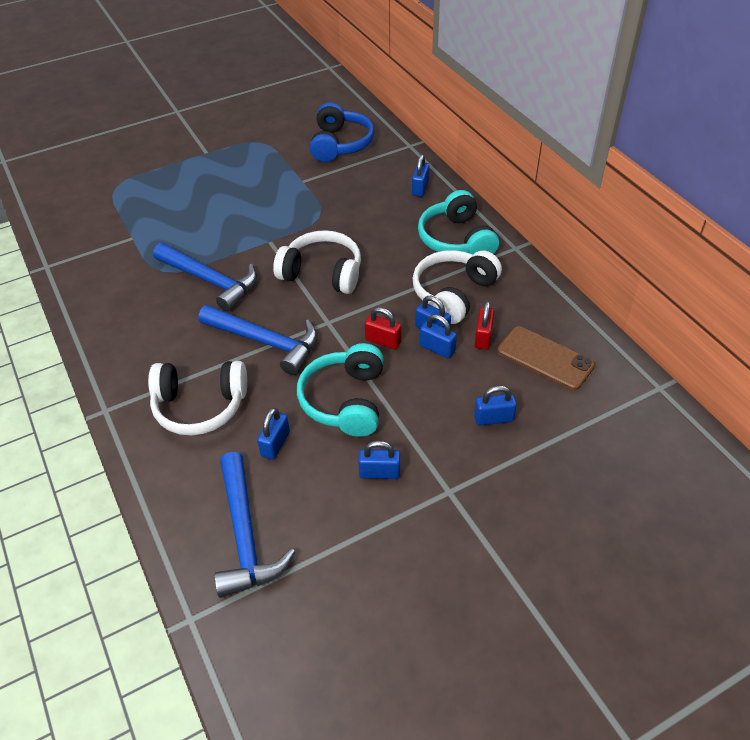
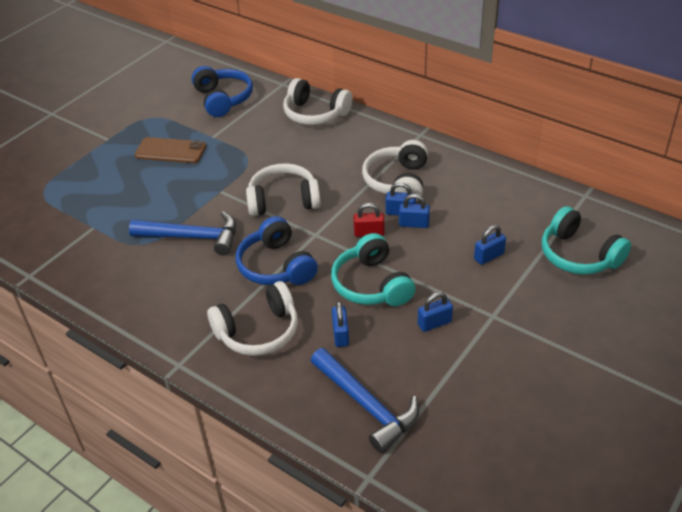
camera: 25 degrees left, 5 degrees down
blue hammer [198,305,318,375] -> blue headphones [236,216,318,285]
blue padlock [412,154,429,197] -> white headphones [283,78,352,125]
turquoise headphones [418,190,499,254] -> turquoise headphones moved to [542,206,631,275]
red padlock [475,301,495,350] -> none
brown phone [498,326,595,390] -> brown phone moved to [135,137,206,163]

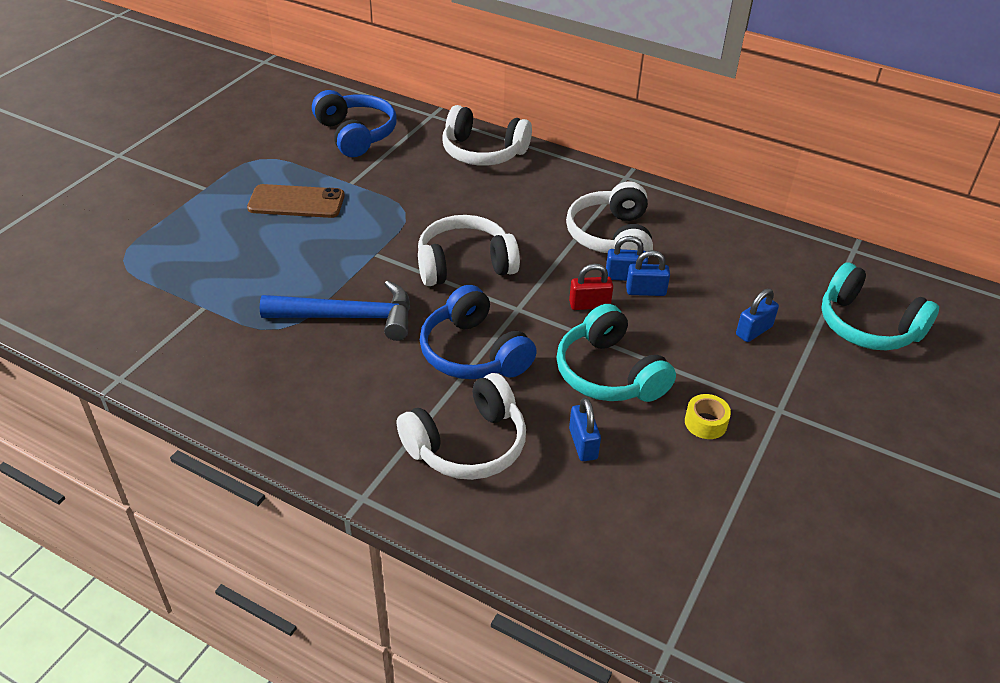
camera: 10 degrees left, 0 degrees up
blue hammer [311,348,419,453] -> none
blue padlock [418,292,453,332] -> yellow tape [685,394,731,439]

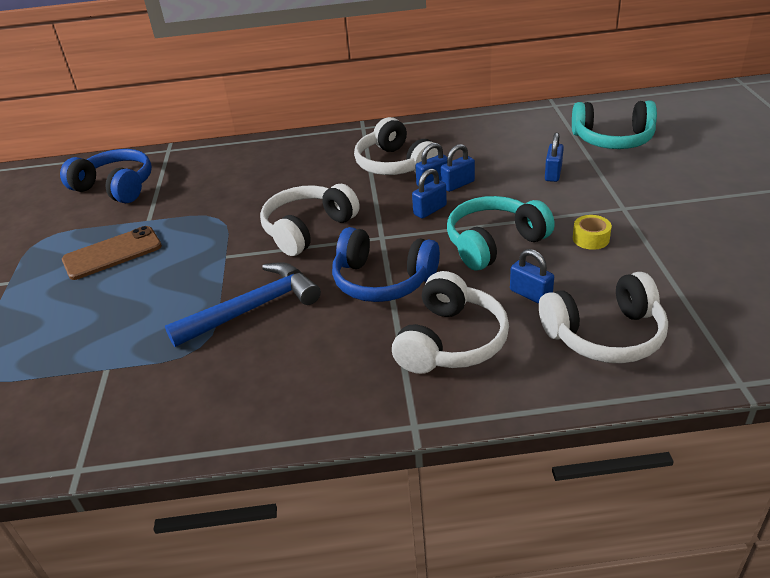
camera: 30 degrees left, 5 degrees down
white headphones [443,105,532,166] -> white headphones moved to [539,272,668,364]
turquoise headphones [557,304,676,402] -> turquoise headphones turned 120 degrees clockwise [447,196,555,270]
red padlock [569,264,613,310] -> blue padlock [412,168,447,219]

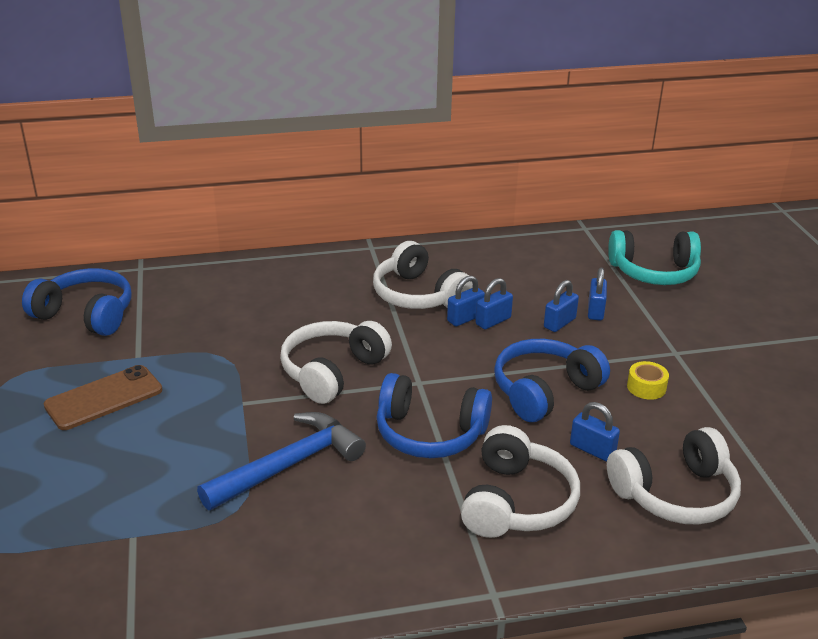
camera: 10 degrees left, 5 degrees down
blue padlock [412,168,447,219] -> blue padlock moved to [544,280,579,332]
turquoise headphones [447,196,555,270] -> blue headphones [494,339,610,422]

